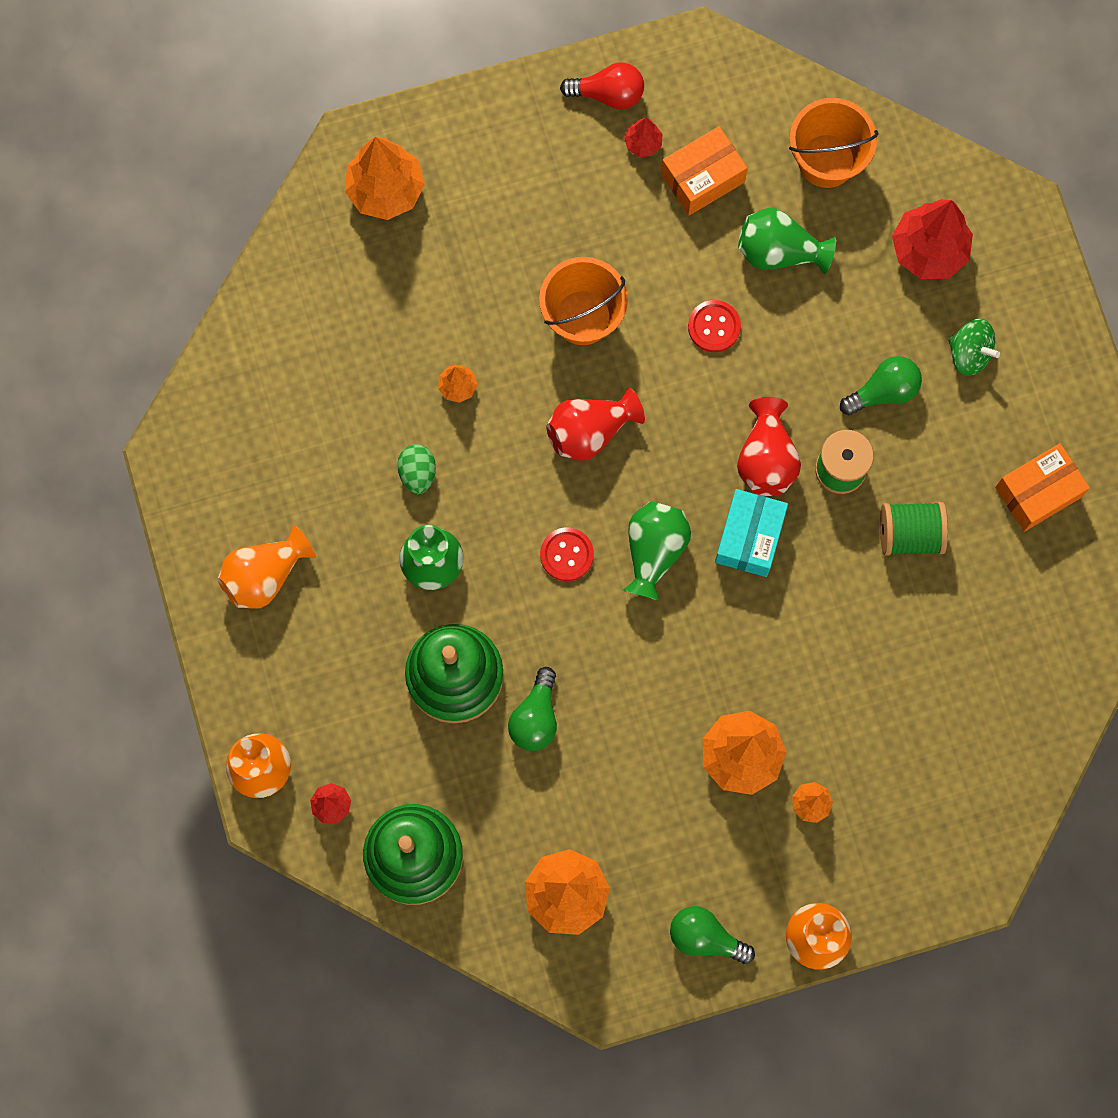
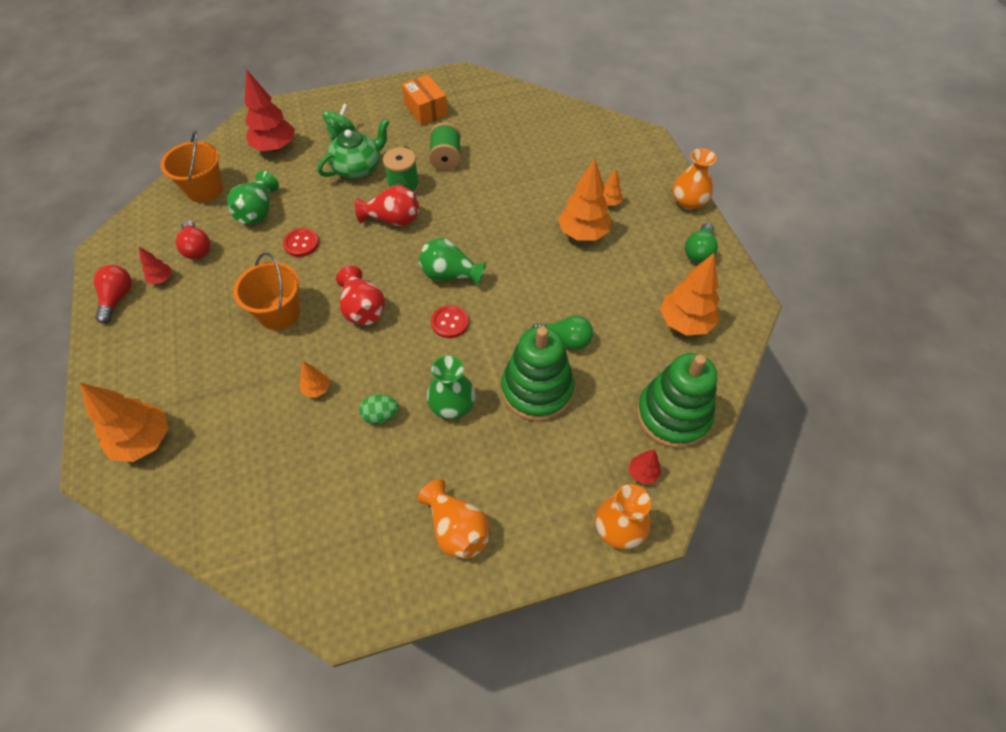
camera: 90 degrees left, 20 degrees down
orange box [661,126,748,215] -> red light bulb [175,220,211,260]
turquoise box [715,489,788,577] -> none
green light bulb [840,356,922,415] -> green teapot [317,119,390,179]

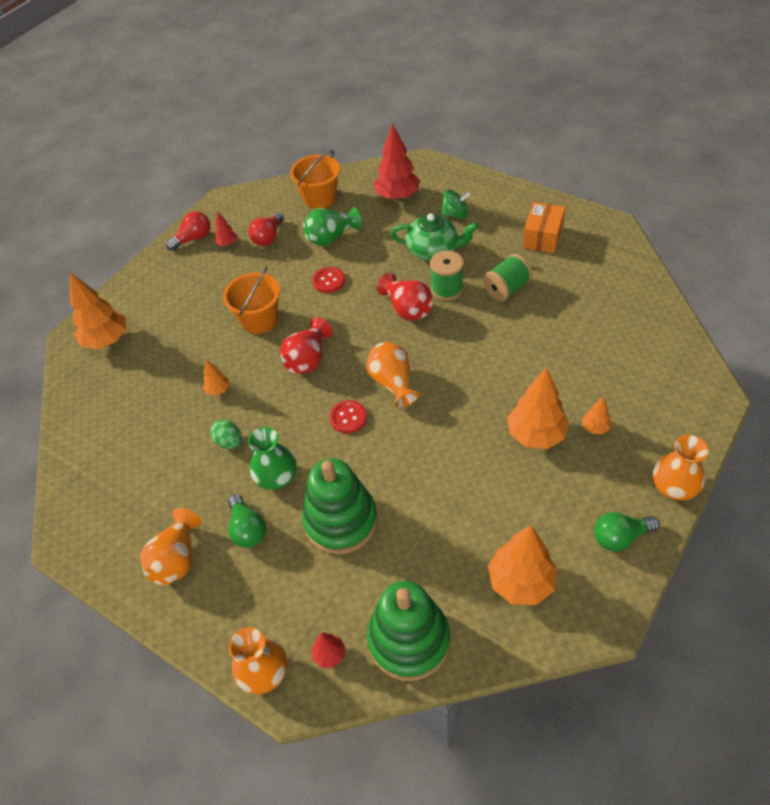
camera: 55 degrees right, 5 degrees down
green vase [419,238,486,287] -> orange vase [366,342,419,408]
green light bulb [531,315,593,350] -> green light bulb moved to [228,494,266,548]

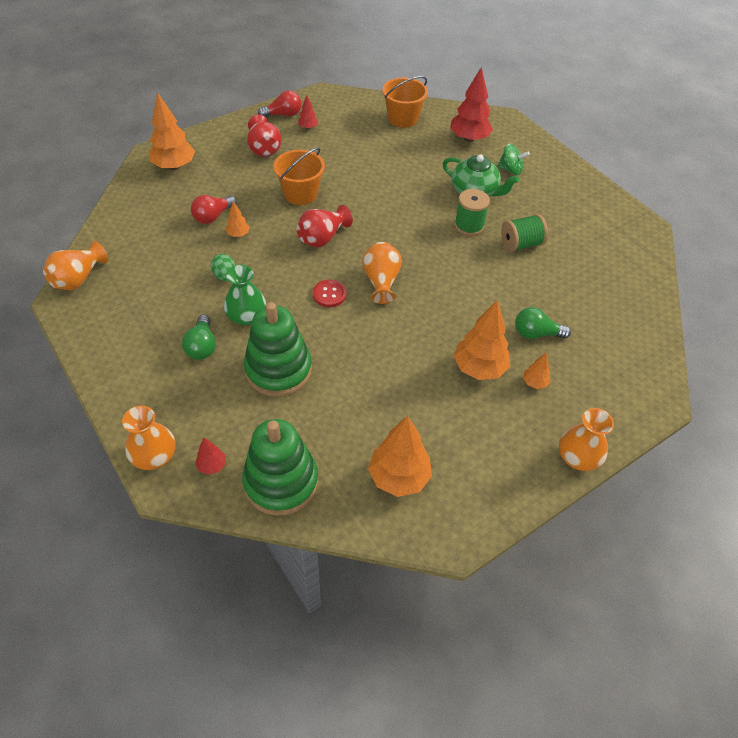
camera: 15 degrees right, 0 degrees up
orange vase [140,508,201,585] -> orange vase moved to [43,241,108,290]
red light bulb [249,212,284,246] -> red light bulb moved to [191,195,237,224]
green vase [303,207,361,246] -> none
red button [312,267,345,293] -> none
red vase [377,273,432,321] -> red vase moved to [247,115,282,157]
orange box [523,202,565,253] -> none
green light bulb [594,512,660,552] -> green light bulb moved to [515,307,571,339]

